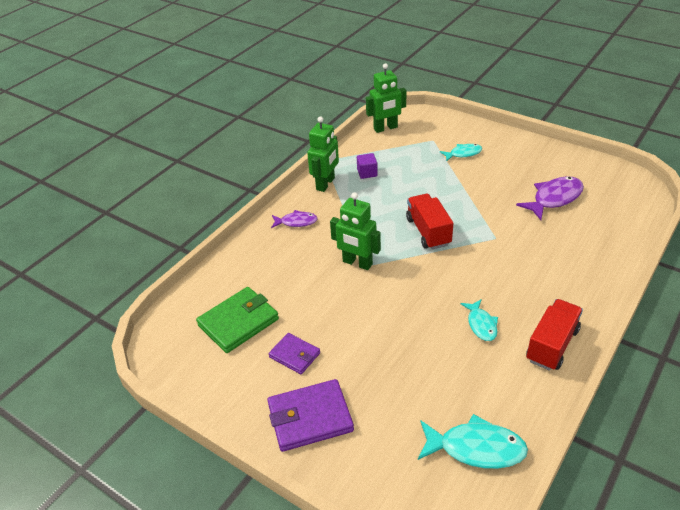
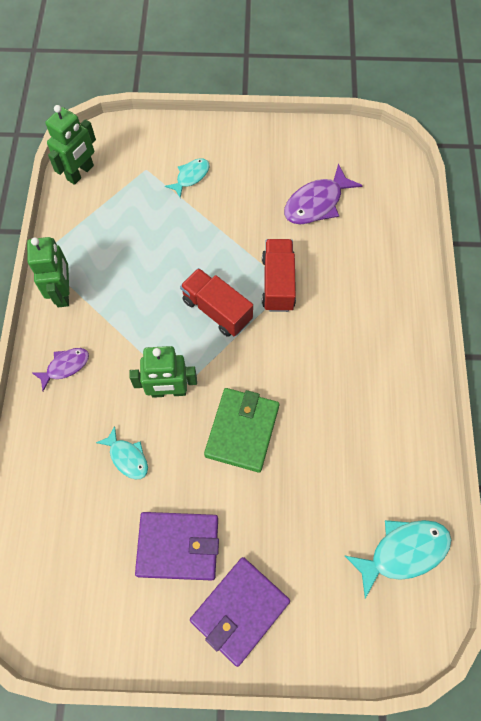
camera: 35 degrees left, 25 degrees up
green wallet [196,287,279,353] -> green wallet moved to [204,388,279,473]
purple wallet [269,333,320,374] -> purple wallet [135,512,219,580], size x1.67
purple cube [357,153,378,179] -> none
turquoise fish [461,299,498,341] -> turquoise fish moved to [96,426,148,479]
purple fish [516,176,584,220] -> purple fish turned 150 degrees counterclockwise [284,164,363,225]
red truck [526,299,583,371] -> red truck moved to [262,239,296,312]

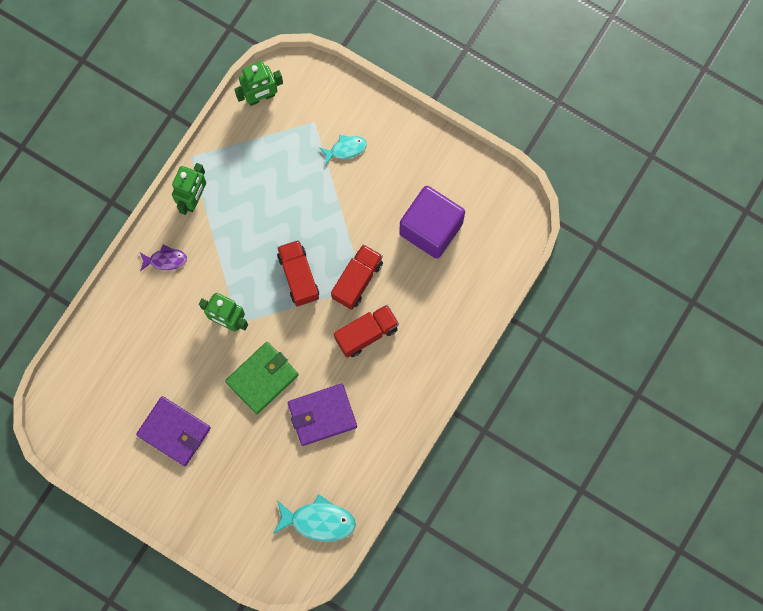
camera: 30 degrees right, 10 degrees up
turquoise fish [96,426,148,479] -> none
purple wallet [190,557,290,667] -> purple wallet moved to [288,383,357,446]
purple fish [284,164,363,225] -> purple cube [399,186,465,259]
none -> red truck [334,305,399,358]

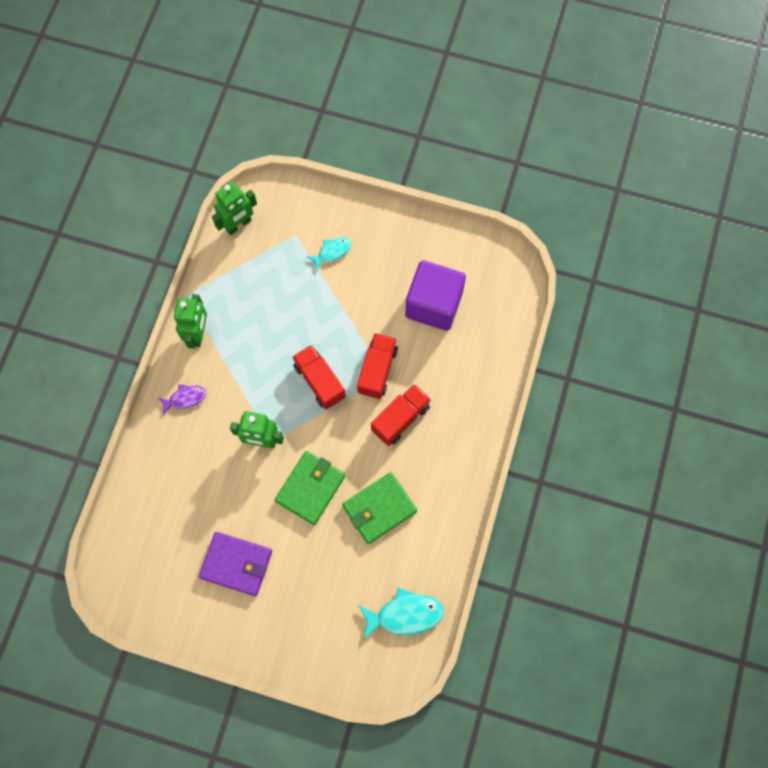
camera: 15 degrees left, 5 degrees down
purple wallet [288,383,357,446] -> green wallet [342,472,417,544]

